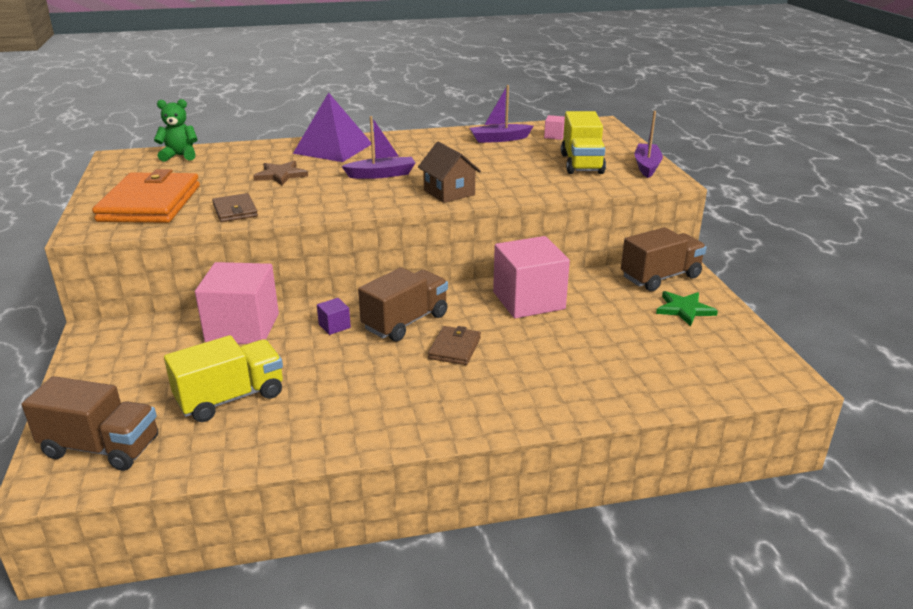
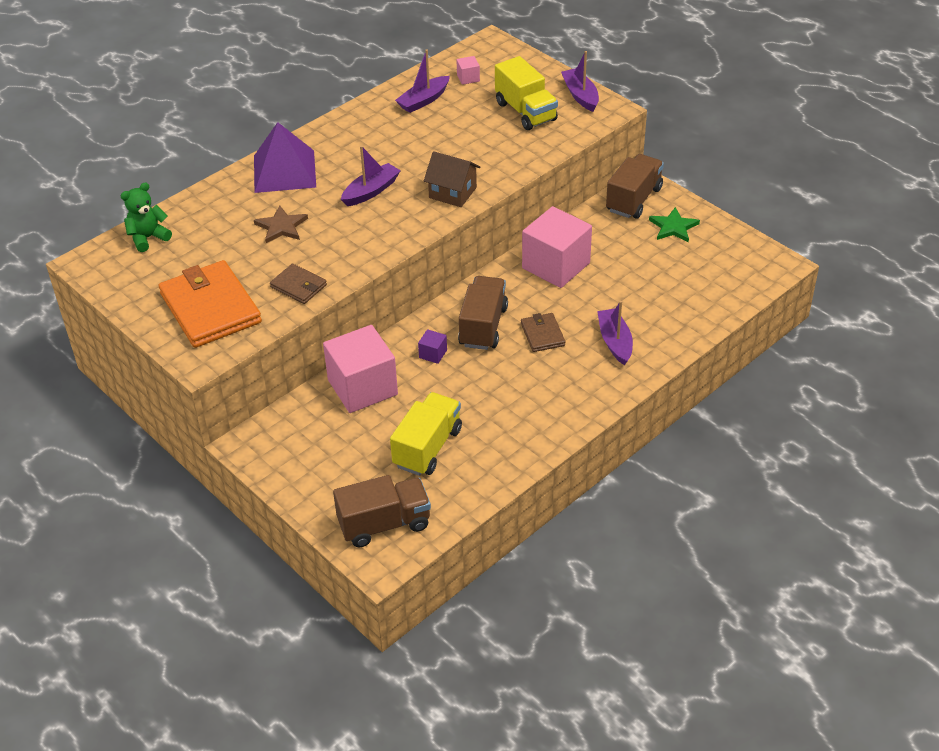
camera: 30 degrees left, 15 degrees up
none -> purple boat [597,301,633,365]

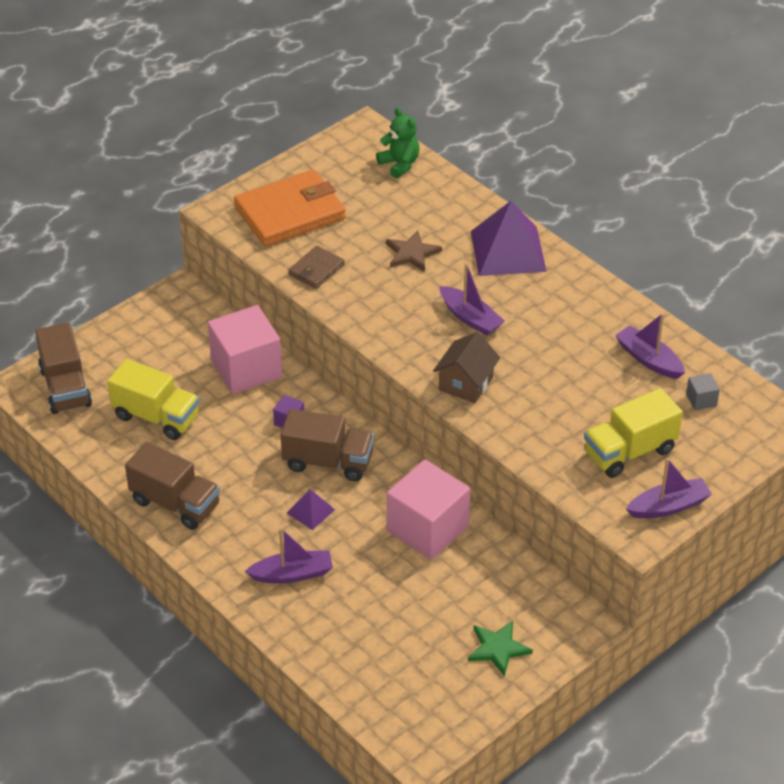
camera: 90 degrees right, 0 degrees up
pink cube [456,56,480,85] -> grey cube [686,373,720,410]
brown wallet [521,313,565,352] -> purple pyramid [287,489,335,530]
brown truck [606,154,664,219] -> brown truck moved to [125,442,220,530]

